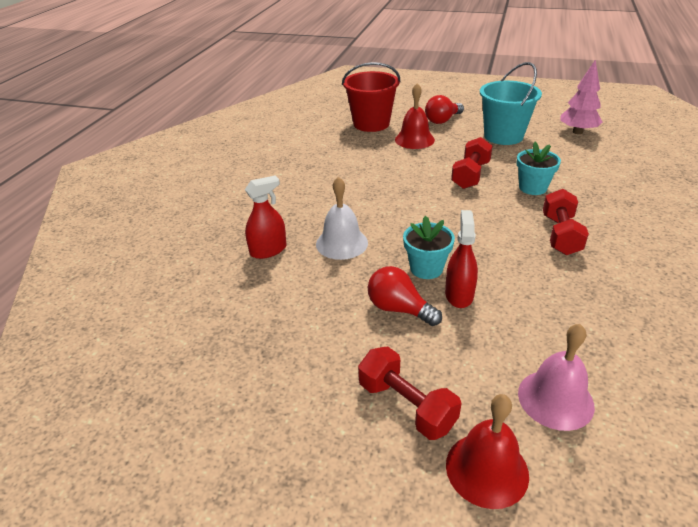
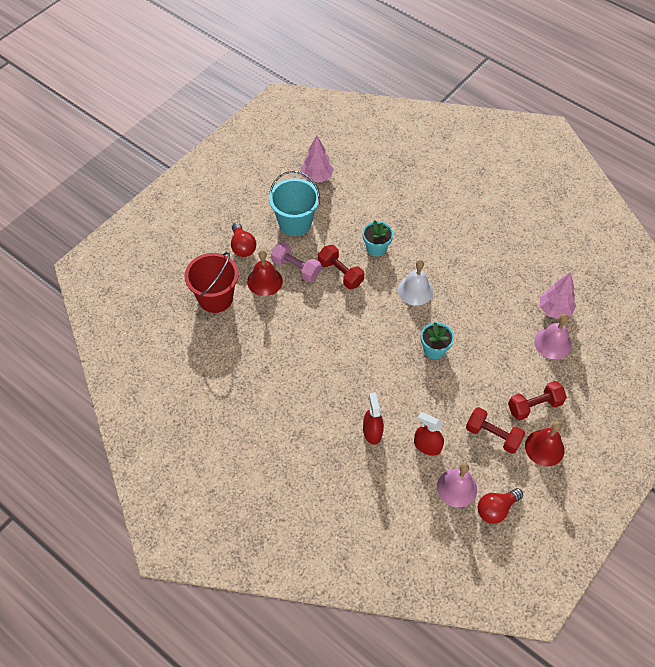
camera: 70 degrees left, 20 degrees up
white bell [316,177,368,260] -> white bell moved to [398,260,433,306]
red light bulb [368,266,442,326] -> red light bulb moved to [478,488,523,524]
red spray bottle [445,210,478,308] -> red spray bottle moved to [414,412,444,456]
red bell [446,394,529,509] -> red bell moved to [525,422,565,466]
red dumbbell [543,189,589,255] -> red dumbbell moved to [466,407,525,454]
none -> pink dumbbell [271,242,321,282]
none -> pink bell [437,463,477,507]
none -> pink tree [540,272,576,319]

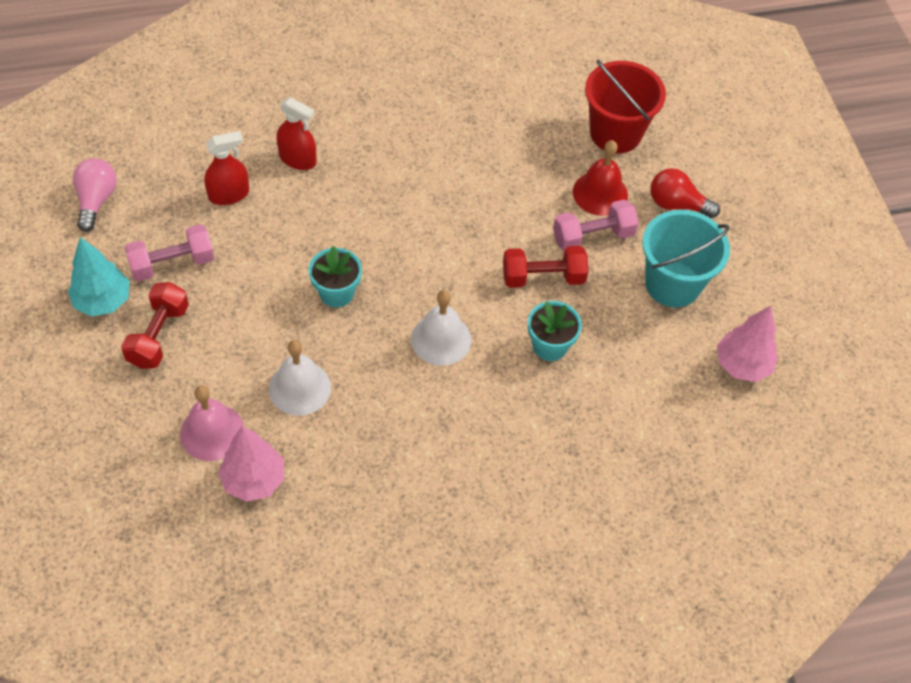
camera: 125 degrees right, 0 degrees up
pink bell [437,463,477,507] -> none
red dumbbell [466,407,525,454] -> pink dumbbell [124,224,214,282]
red light bulb [478,488,523,524] -> pink light bulb [73,158,117,232]
red bell [525,422,565,466] -> turquoise tree [68,237,130,317]
none -> white bell [269,340,331,416]

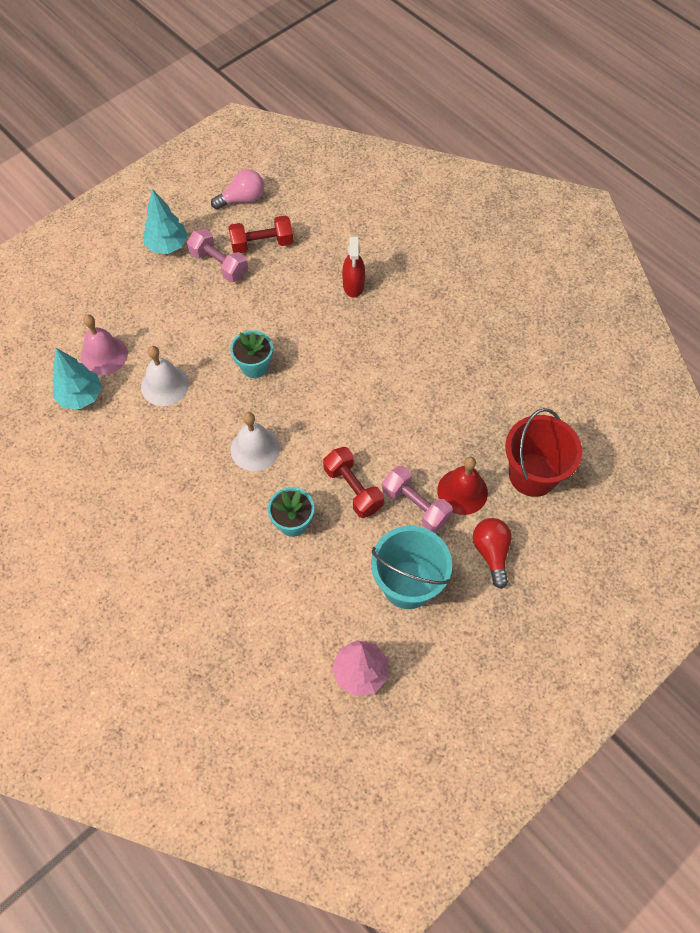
camera: 65 degrees right, 5 degrees up
red dumbbell [121,282,189,369] -> red dumbbell moved to [228,215,293,253]
red spray bottle [204,131,249,205] -> none
pink tree [218,426,284,502] -> turquoise tree [52,348,102,409]

